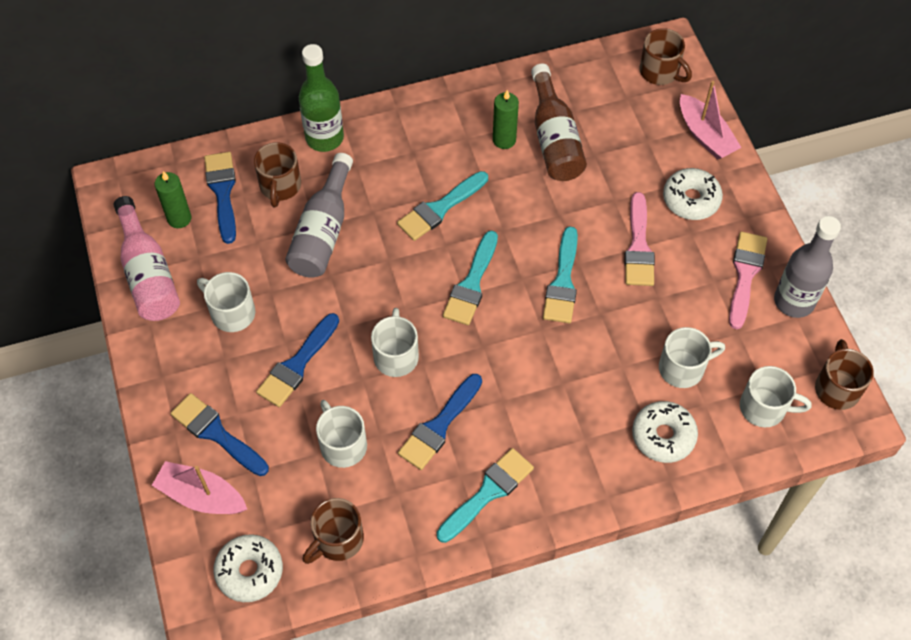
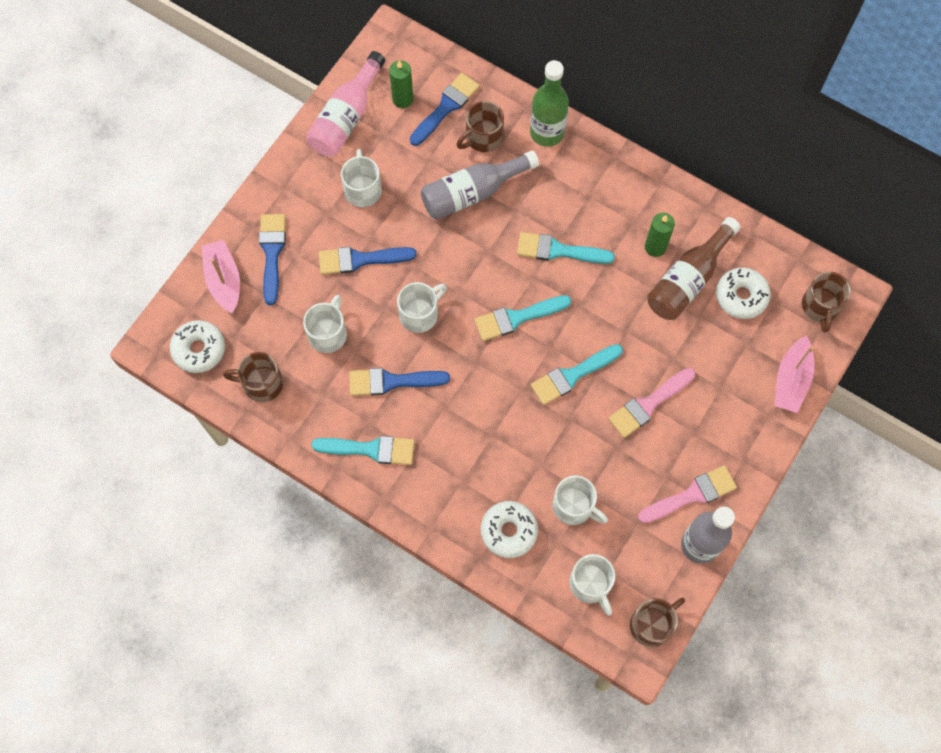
camera: 50 degrees right, 10 degrees up
white donut [663,168,723,220] -> white donut moved to [716,268,771,319]

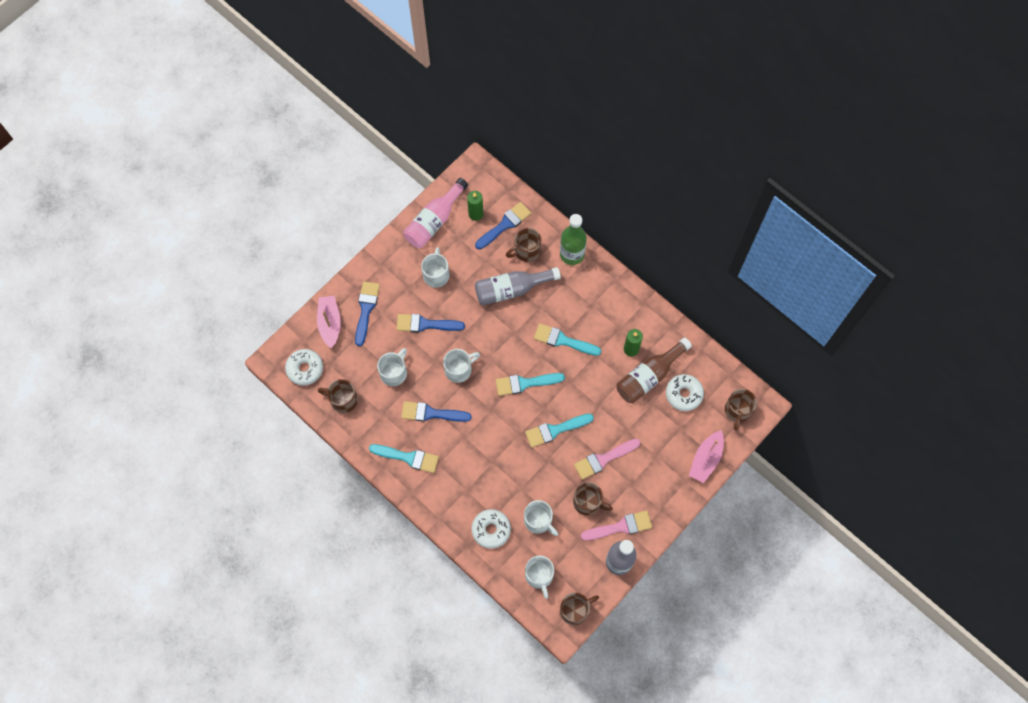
camera: 10 degrees right, 0 degrees up
none -> brown mug [573,482,613,516]

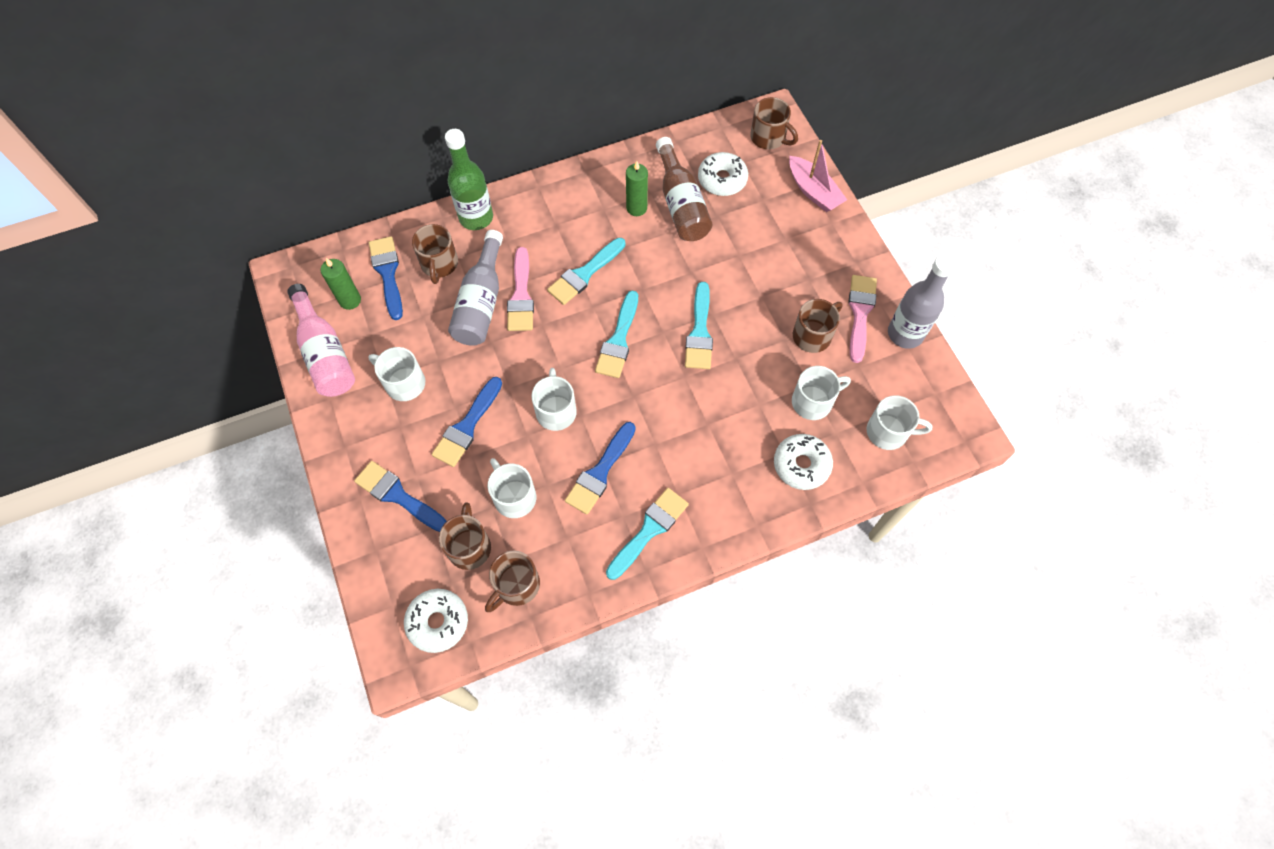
camera: 65 degrees left, 5 degrees down
pink boat [317,296,341,348] -> none
brown mug [560,592,599,625] -> brown mug moved to [439,502,491,570]
pink brush [574,439,640,480] -> pink brush moved to [507,247,534,331]

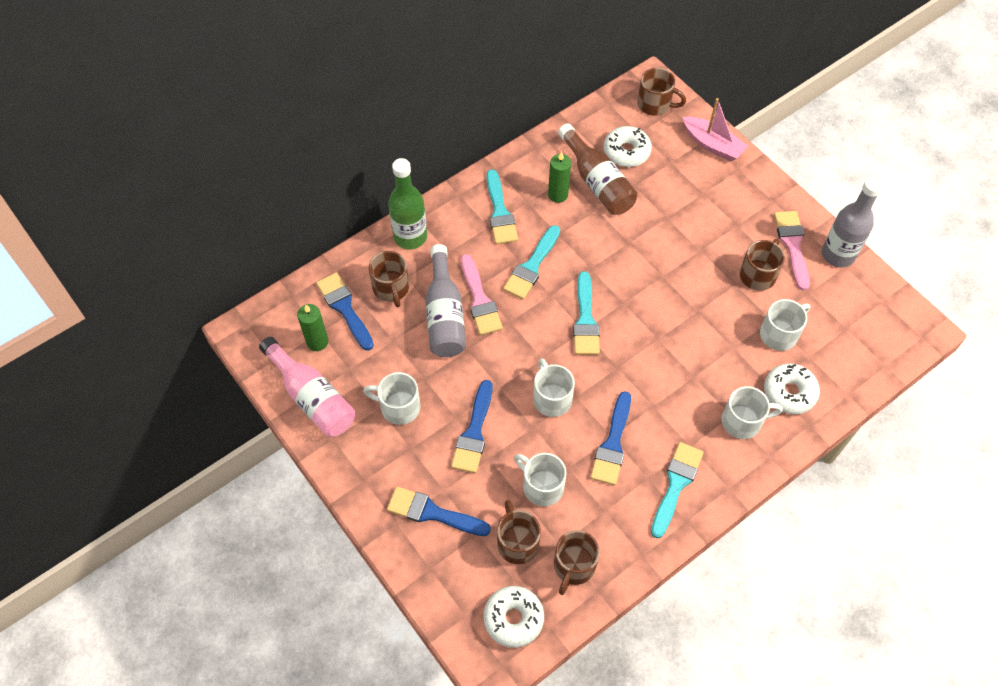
camera: 15 degrees left, 5 degrees down
turquoise brush [685,282,713,369] -> turquoise brush moved to [486,169,518,244]
white mug [867,395,933,450] -> white mug moved to [722,386,783,439]

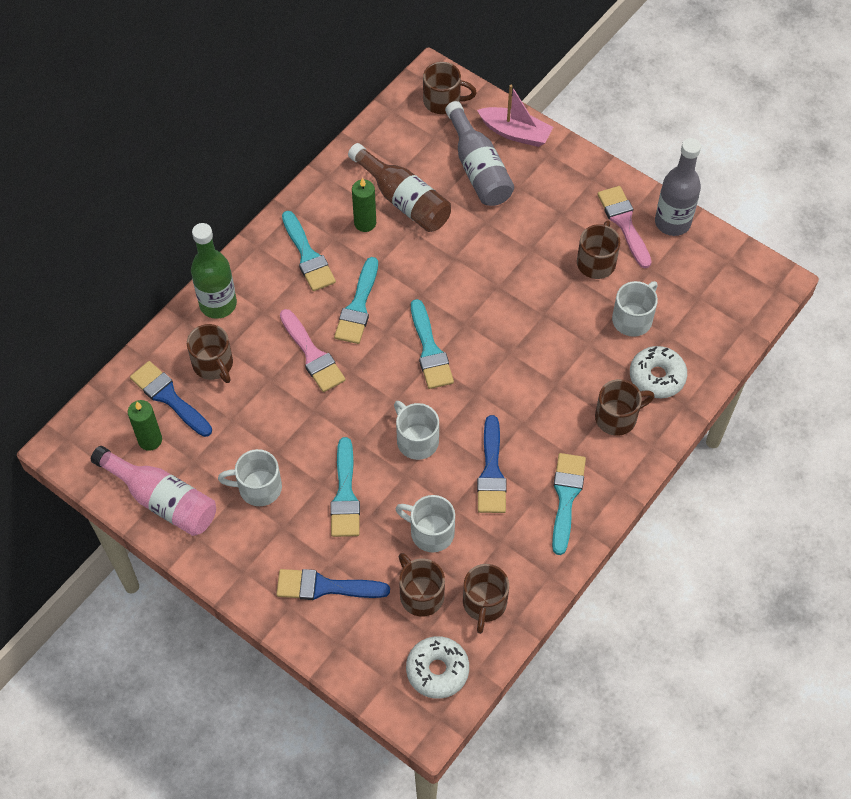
camera: 15 degrees left, 0 degrees up
grey bottle [425,244,466,357] -> grey bottle moved to [445,101,514,206]
blue brush [451,380,492,473] -> turquoise brush [330,437,360,537]
white donut [604,126,652,167] -> none
white mug [722,386,783,439] -> brown mug [595,379,655,436]

